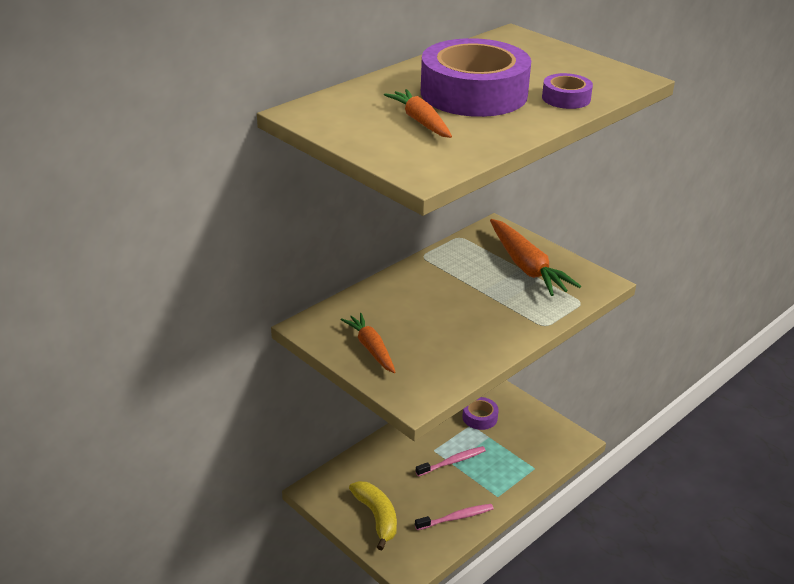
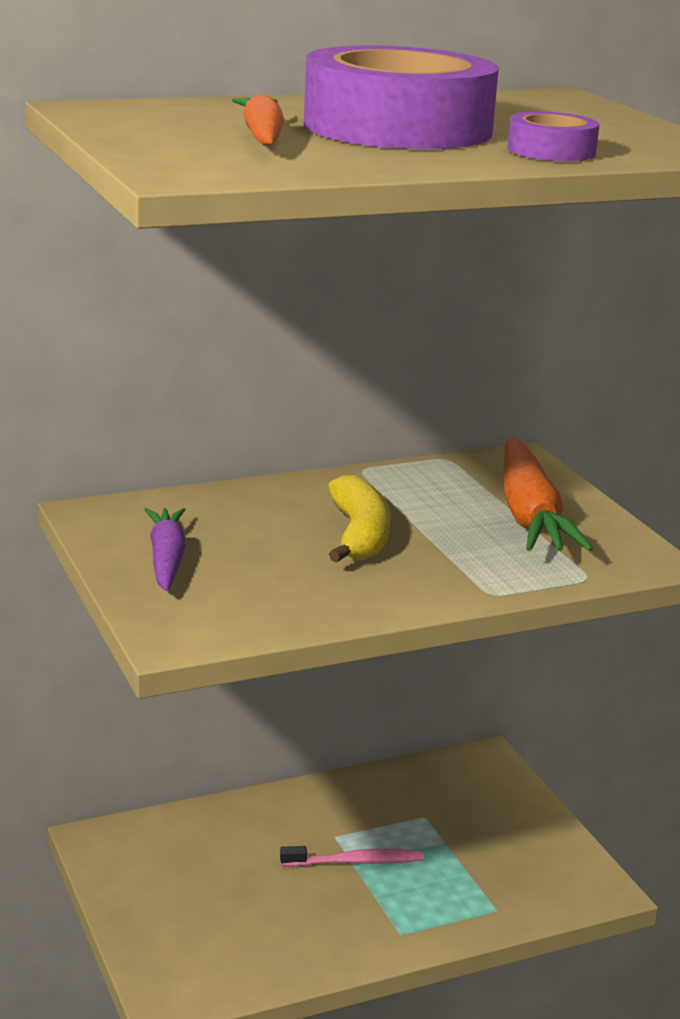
camera: 20 degrees right, 10 degrees down
orange carrot [340,313,396,373] -> purple carrot [144,508,186,591]
yellow banana [349,481,397,550] -> yellow banana moved to [328,475,391,563]
pink toothbrush [415,504,494,530] -> none
purple tape [462,397,499,430] -> none

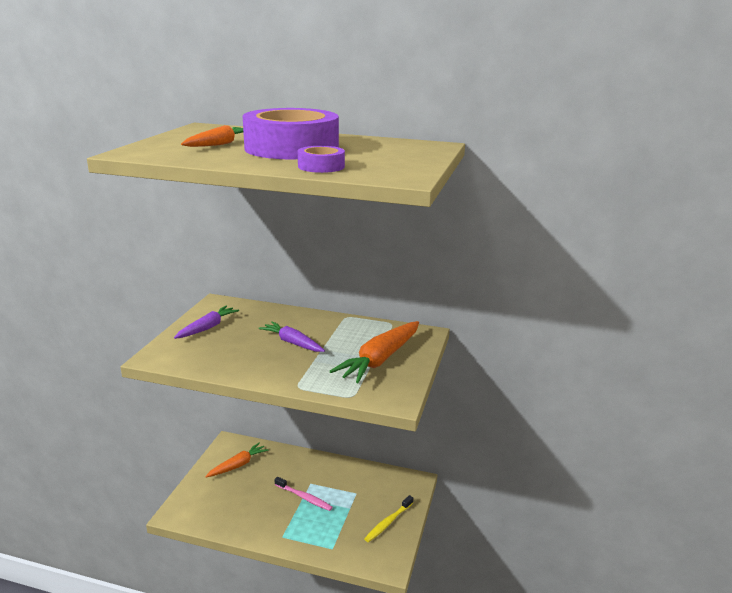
camera: 40 degrees right, 0 degrees up
yellow banana [328,475,391,563] -> purple carrot [259,321,325,352]
none -> orange carrot [205,443,269,477]
none -> yellow toothbrush [364,495,413,542]

